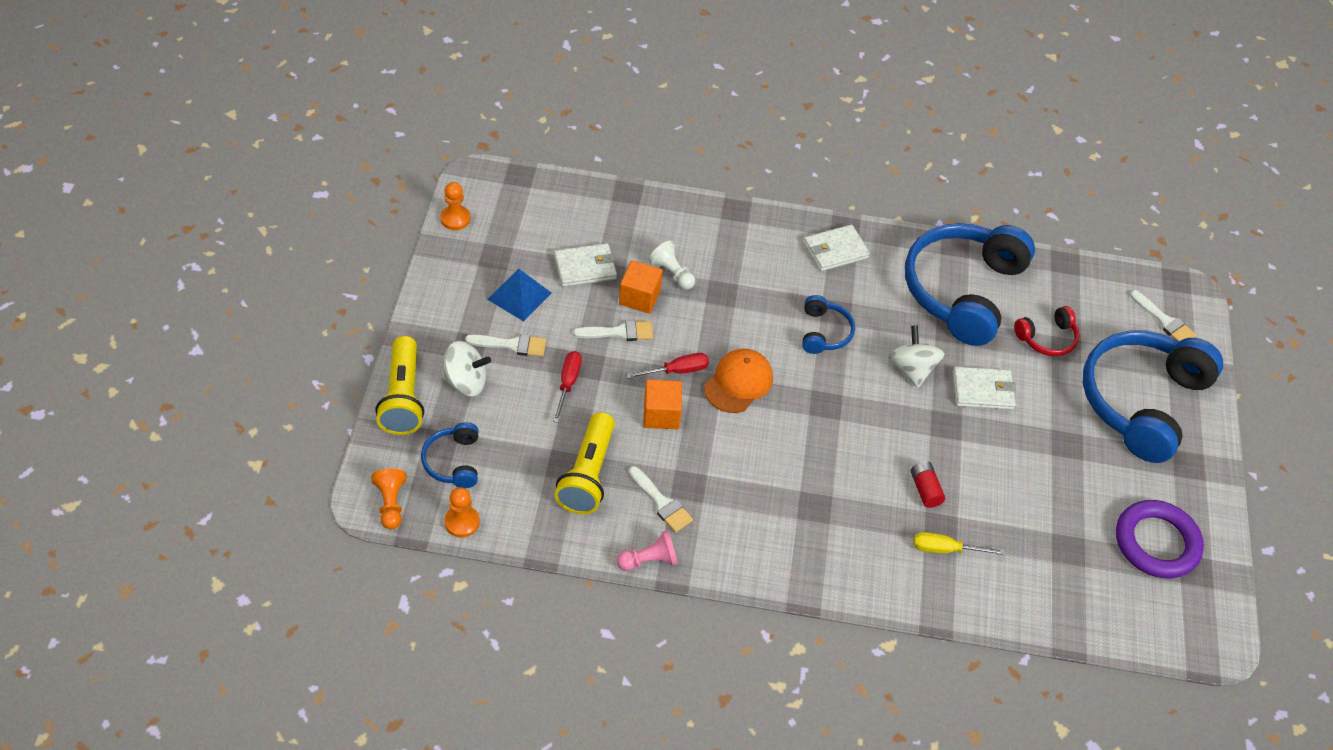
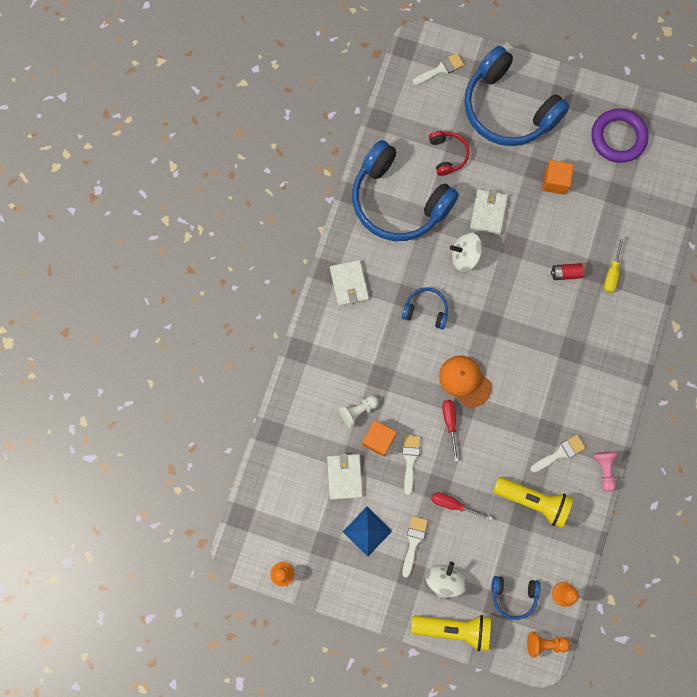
camera: 75 degrees left, 25 degrees up
orange cube [644,379,682,429] -> orange cube moved to [542,160,574,195]

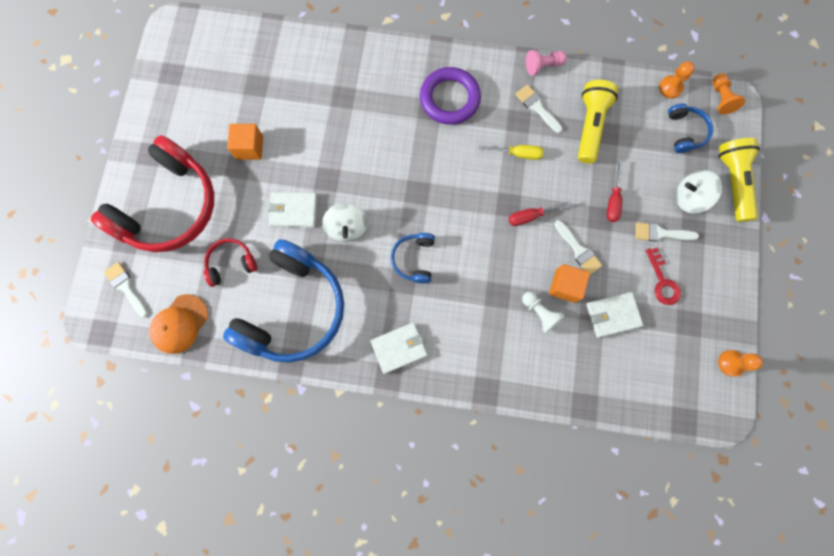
camera: 100 degrees left, 0 degrees up
blue pyramid [343,507,392,557] -> red key [646,248,681,305]
white brush [402,435,420,495] -> white brush turned 120 degrees counterclockwise [554,220,602,275]
orange cap [439,356,492,407] -> orange cap moved to [149,294,208,354]
blue headphones [464,46,570,146] -> red headphones [91,135,214,252]
red battery [551,263,584,280] -> none
purple ring [591,108,649,163] -> purple ring moved to [420,67,481,125]
yellow screwdriver [604,236,624,293] -> yellow screwdriver moved to [479,145,544,160]

